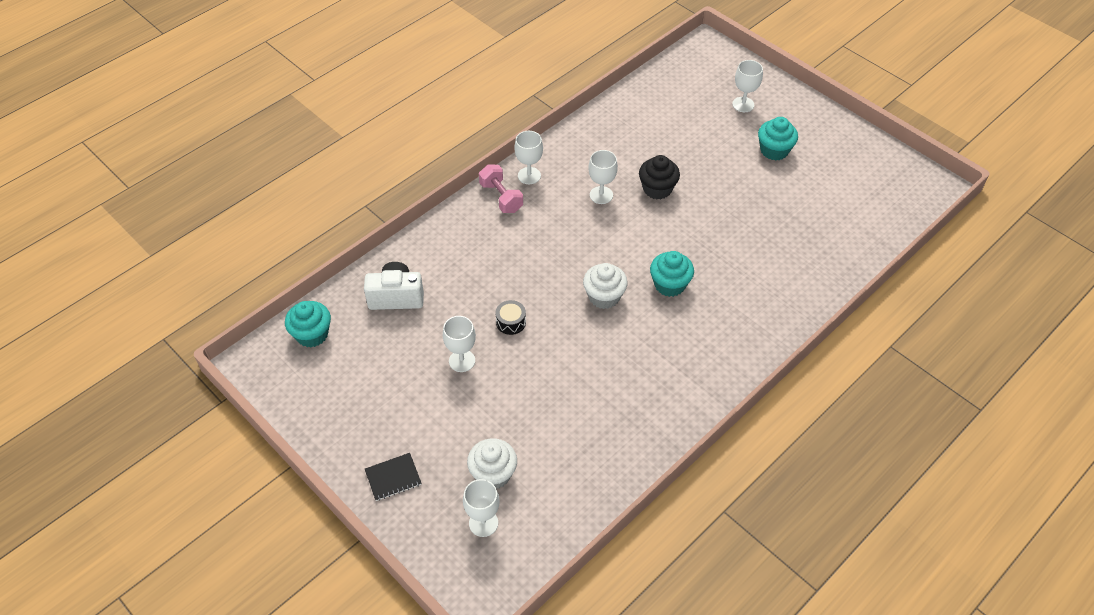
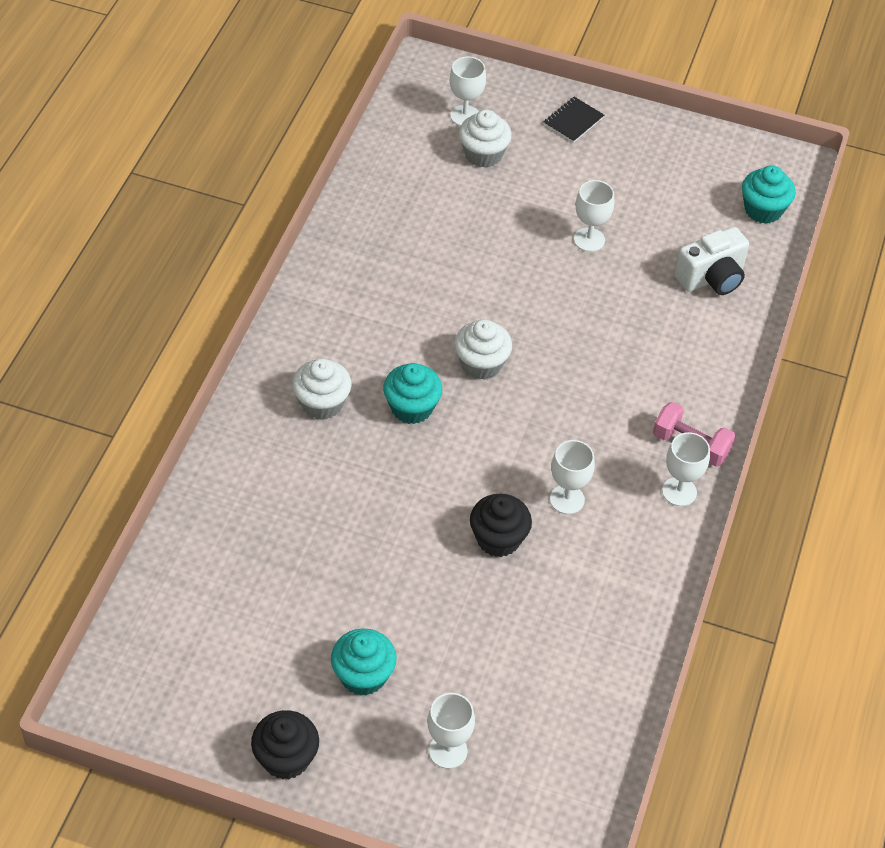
camera: 150 degrees right, 0 degrees up
black drum [495,300,526,335] -> none
none -> black cupcake [251,710,319,780]
none -> white cupcake [292,359,352,420]

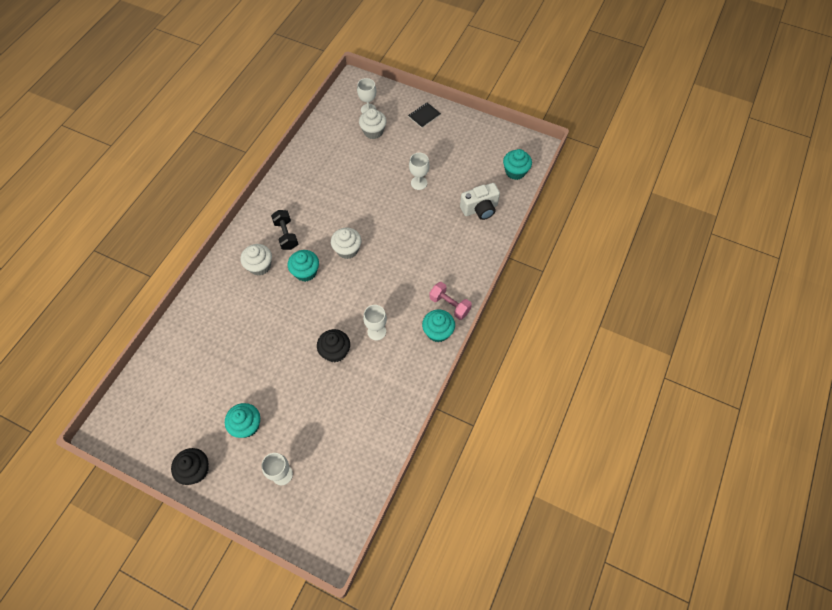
camera: 10 degrees right, 10 degrees up
white goblet [662,432,710,506] -> turquoise cupcake [422,309,455,342]
none -> black dumbbell [271,210,298,250]

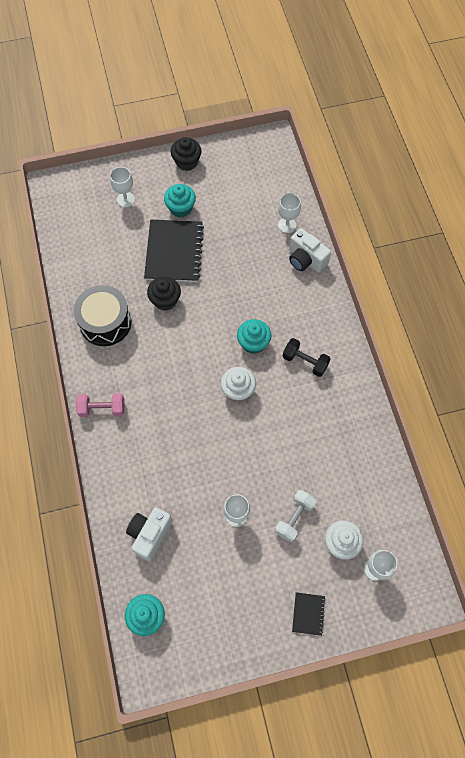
camera: 140 degrees right, 5 degrees up
white cupcake [240,244,272,276] -> none
white goblet [363,305,387,340] -> white goblet moved to [278,193,301,233]
turquoise cupcake [422,309,455,342] -> none
none -> black drum [74,285,132,346]
none -> black notebook [144,220,204,282]
none -> white dumbbell [275,490,317,542]
none -> white camera [289,228,331,273]

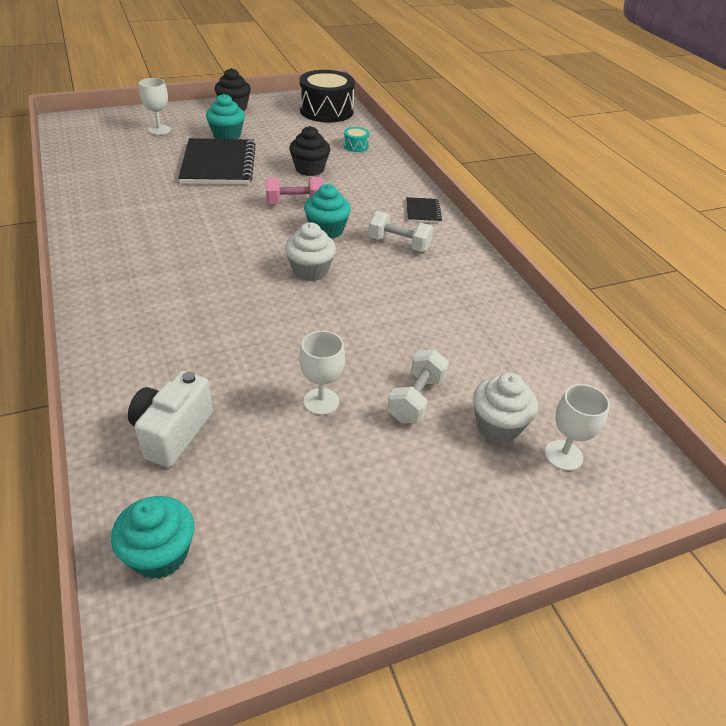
camera: 10 degrees left, 25 degrees down
black drum [74,285,132,346] -> black drum moved to [300,70,355,123]
pink dumbbell [76,393,125,417] -> pink dumbbell moved to [266,177,323,204]
black cupcake [147,276,181,311] -> black cupcake moved to [289,126,330,176]
white goblet [278,193,301,233] -> turquoise drum [343,127,370,152]
black dumbbell [283,338,330,377] -> white dumbbell [368,211,433,252]
white camera [289,228,331,273] -> none
black notebook [292,592,326,636] -> black notebook moved to [406,197,442,223]

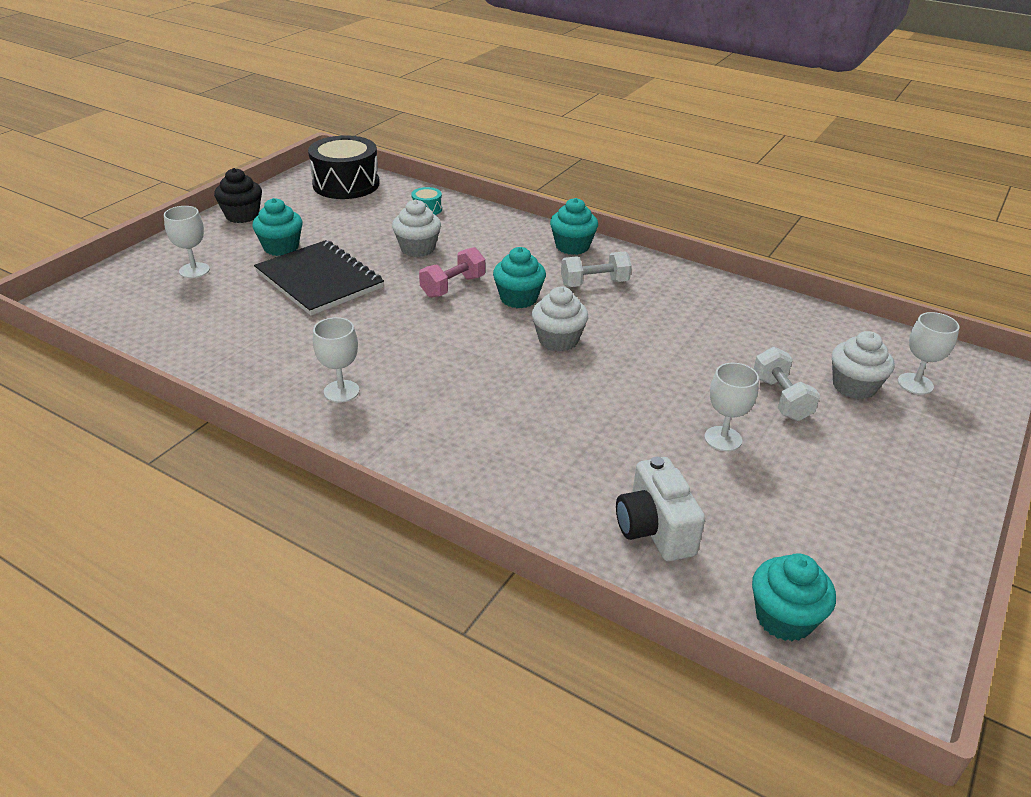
camera: 35 degrees left, 5 degrees down
black cupcake [289,126,330,176] -> white cupcake [392,199,441,257]
black notebook [406,197,442,223] -> turquoise cupcake [550,198,598,255]
none -> white goblet [313,317,359,403]

